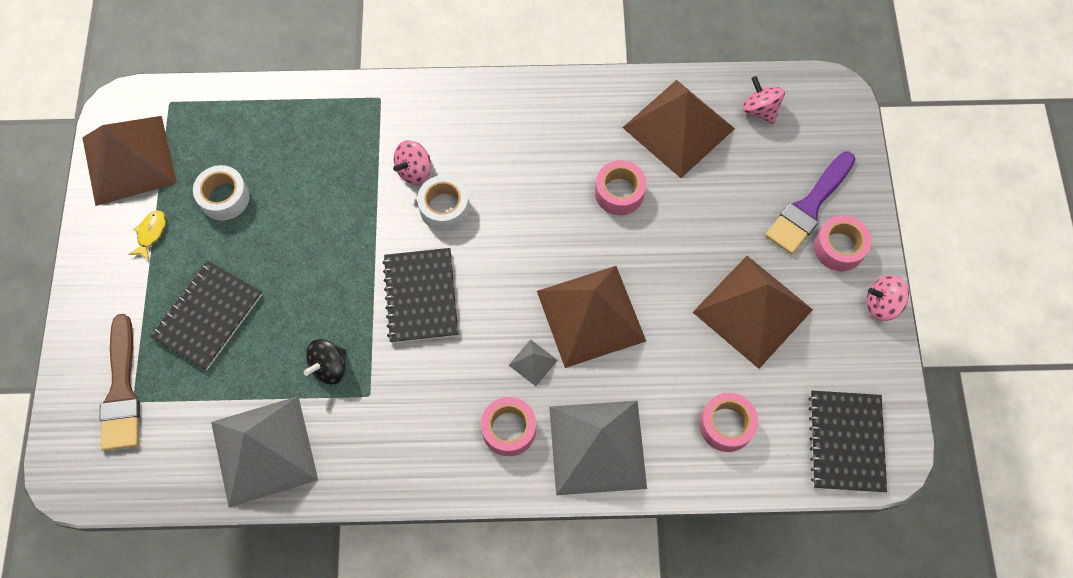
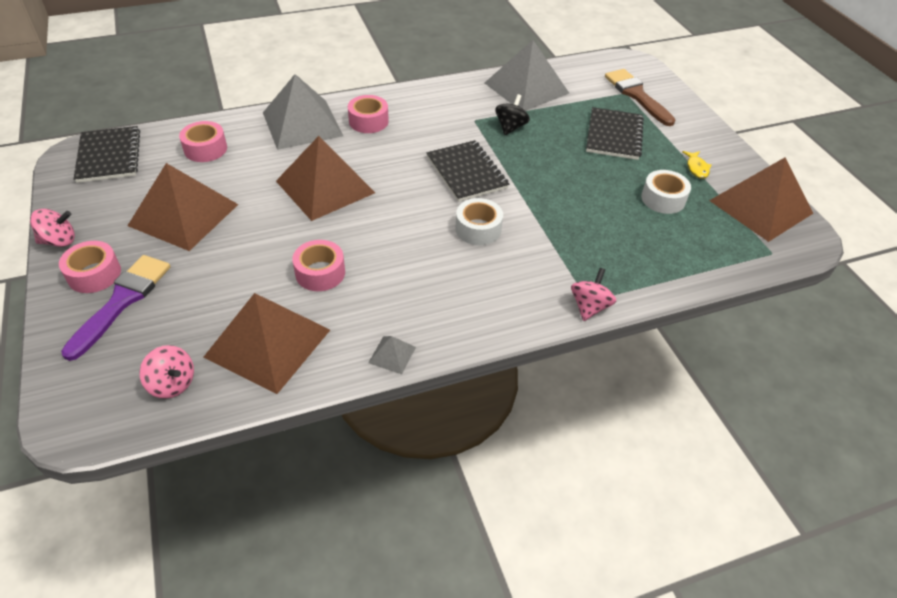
camera: 160 degrees right, 20 degrees down
pink spinning top [393,140,431,185] -> pink spinning top moved to [571,268,616,321]
grey pyramid [509,339,558,386] -> grey pyramid moved to [368,336,416,374]

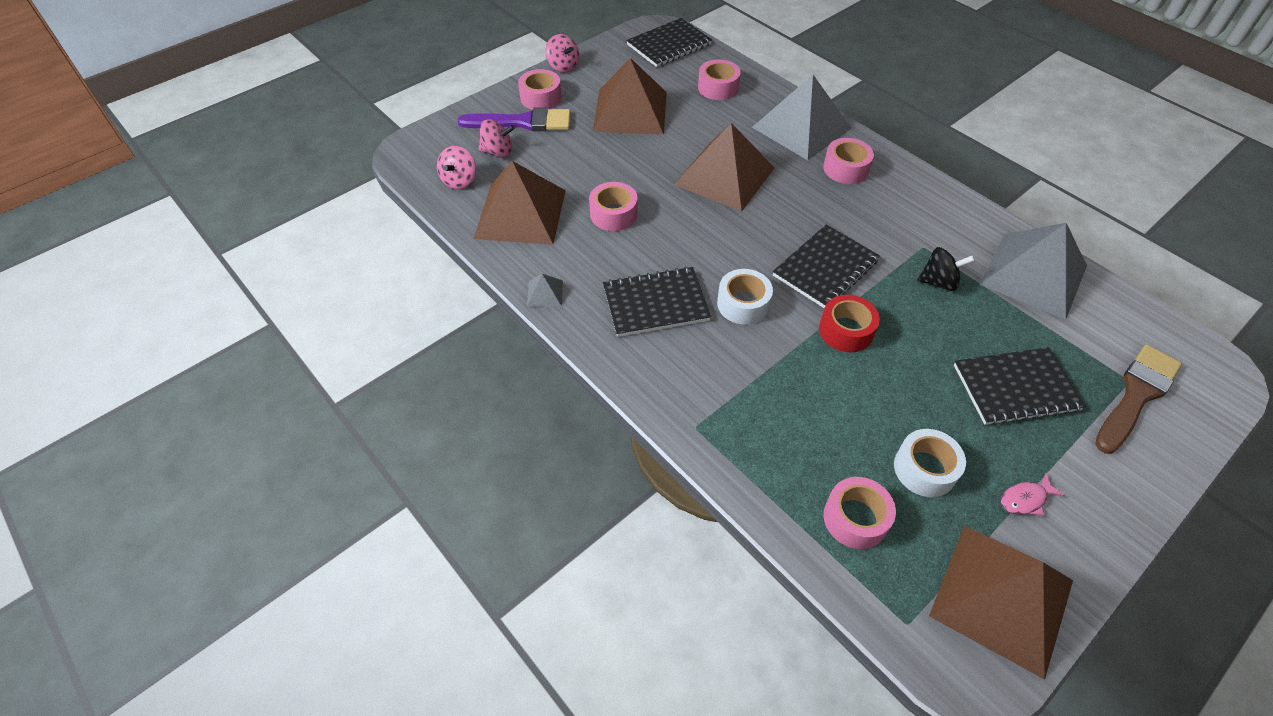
camera: 70 degrees right, 5 degrees up
pink spinning top [571,268,616,321] -> pink spinning top moved to [479,119,515,157]
yellow fish [683,151,711,179] -> pink fish [1000,473,1065,516]
none -> black notebook [603,266,711,337]
none -> red tape [819,295,880,352]
none -> pink tape [823,477,896,549]

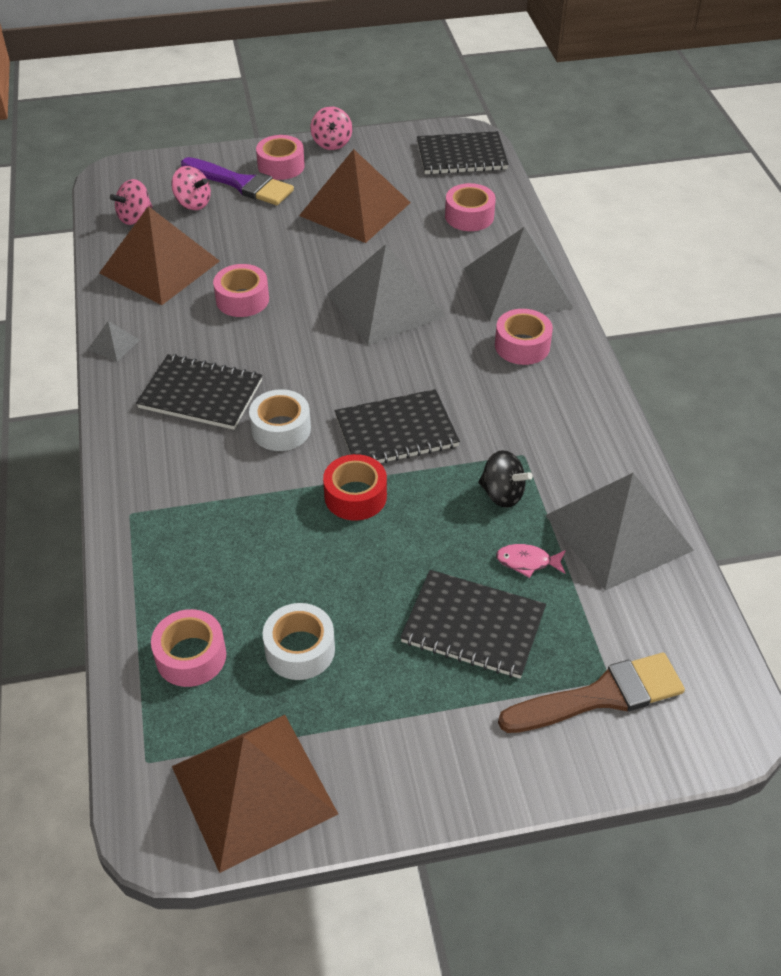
camera: 30 degrees right, 5 degrees down
brown pyramid [674,123,775,212] -> grey pyramid [327,244,446,345]
pink fish [1000,473,1065,516] -> pink fish moved to [496,544,566,578]

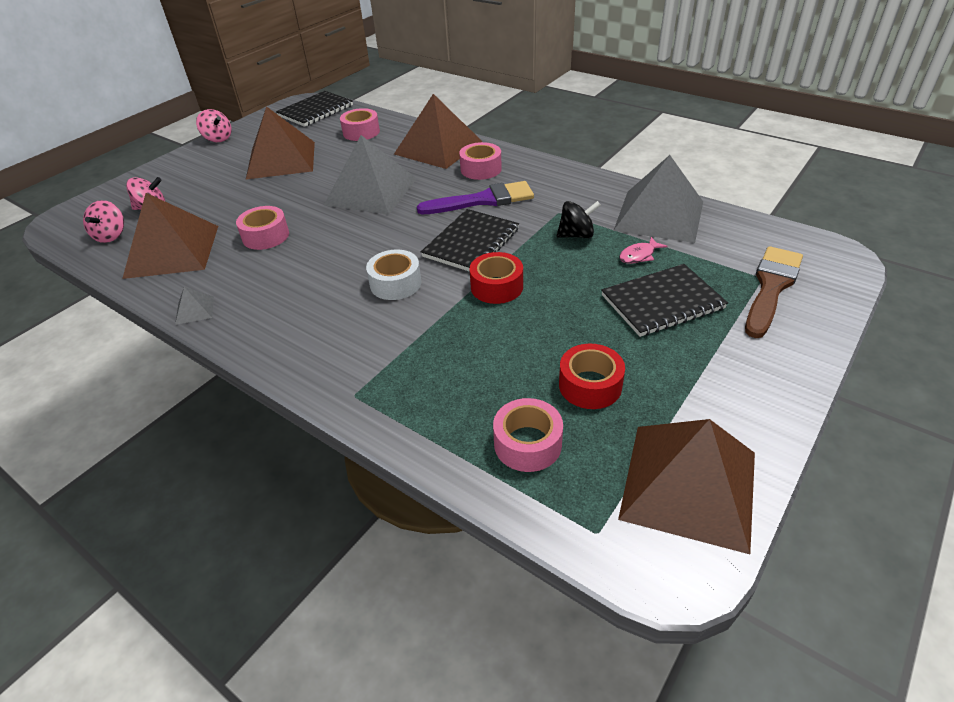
camera: 40 degrees left, 5 degrees down
black notebook [136,354,262,430] -> none
purple brush [181,157,294,205] -> purple brush moved to [417,181,534,214]
pink tape [256,135,305,180] -> none
white tape [263,603,335,680] -> red tape [559,344,625,409]
grey pyramid [464,227,573,322] -> brown pyramid [394,94,483,169]

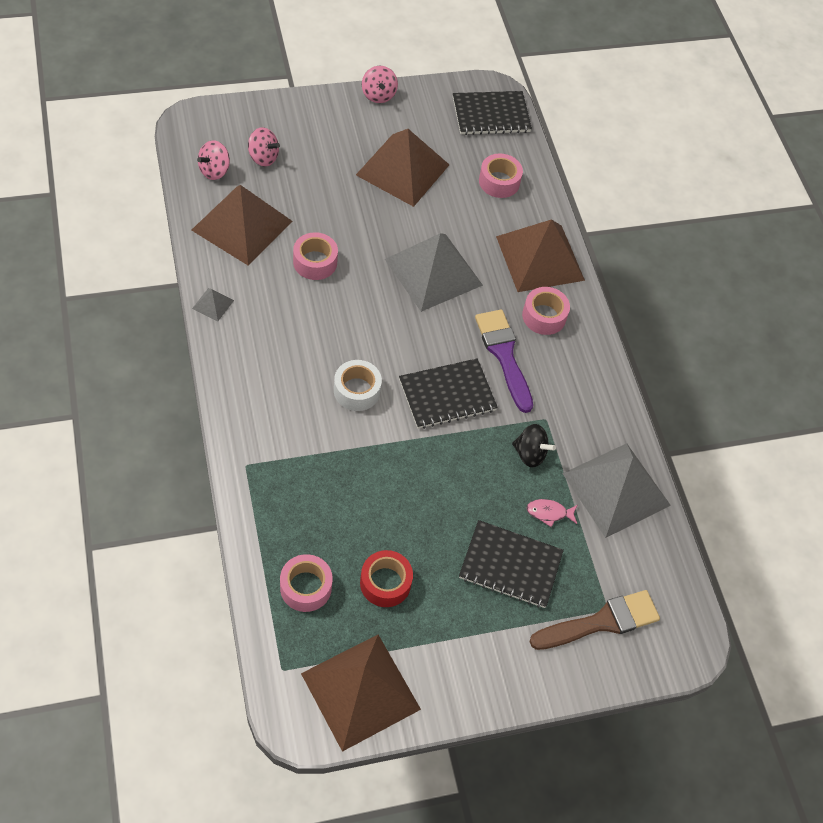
camera: 30 degrees right, 15 degrees up
purple brush [417,181,534,214] -> purple brush turned 135 degrees counterclockwise [475,310,533,413]
red tape [469,252,523,304] -> none

